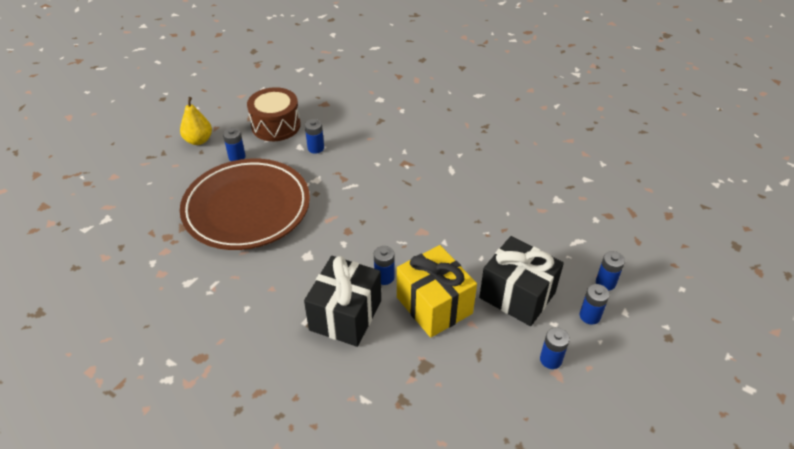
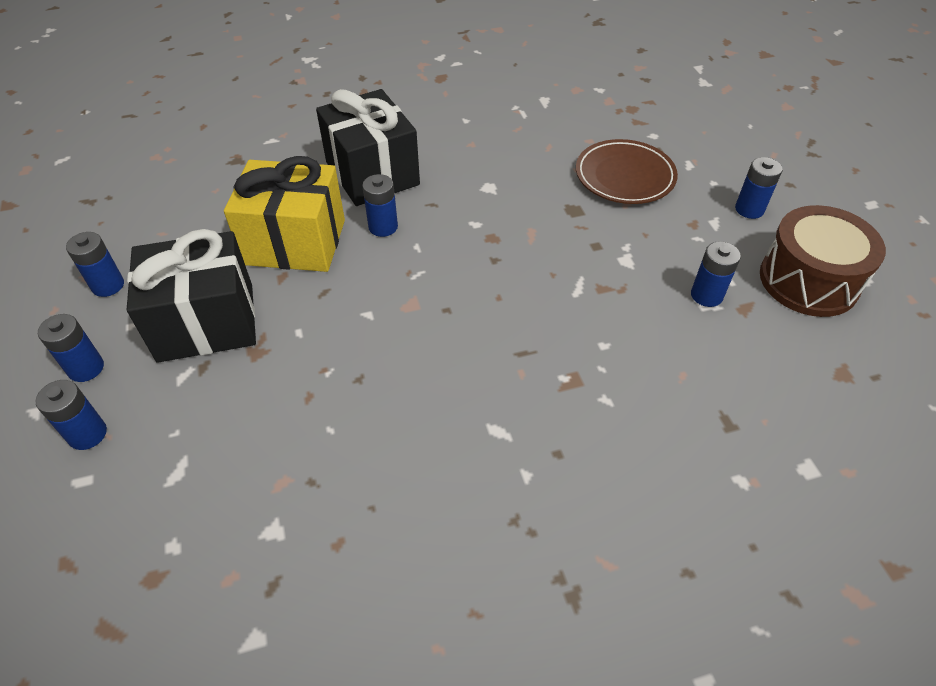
camera: 130 degrees right, 5 degrees up
yellow pear [180,97,212,145] -> none
brown plate [180,159,310,250] -> brown plate [576,139,678,204], size x0.52

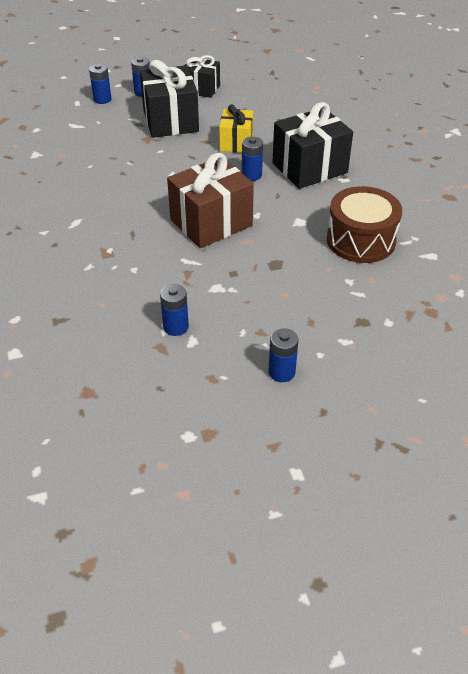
camera: 90 degrees right, 5 degrees down
blue battery [66,232,124,297] -> black gift [184,55,220,98]
yellow gift [224,156,345,272] -> yellow gift [219,104,253,153], size x0.61
brown plate [576,139,678,204] -> none
brown drum [760,205,886,317] -> brown drum moved to [327,186,402,263]
none -> brown gift [167,153,254,248]

